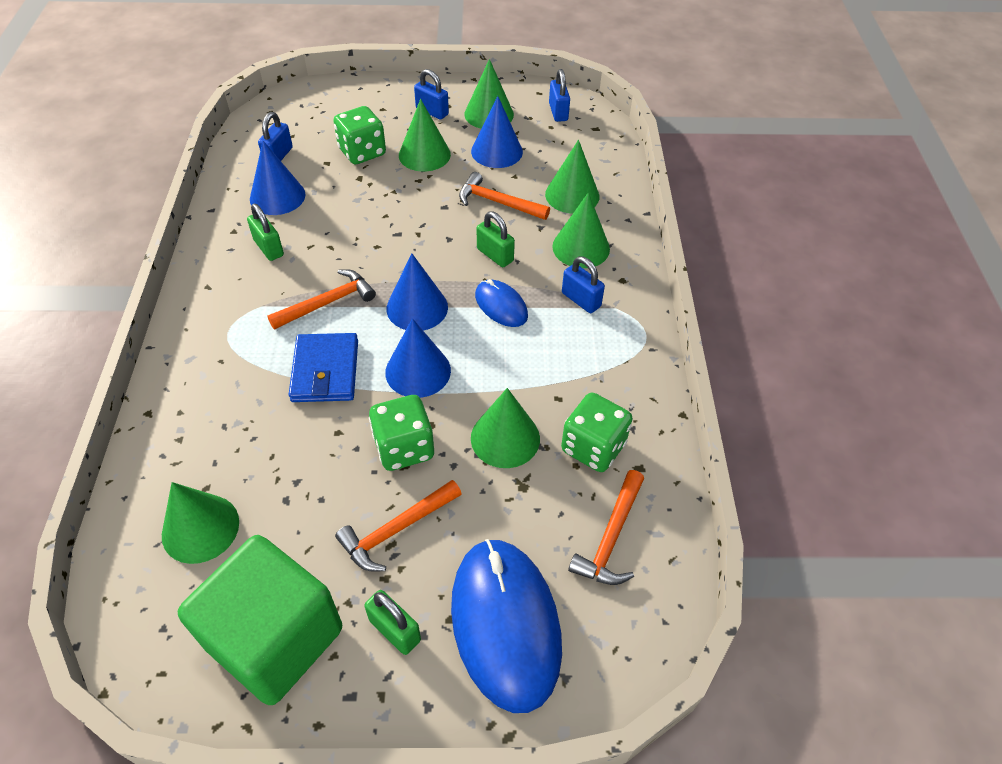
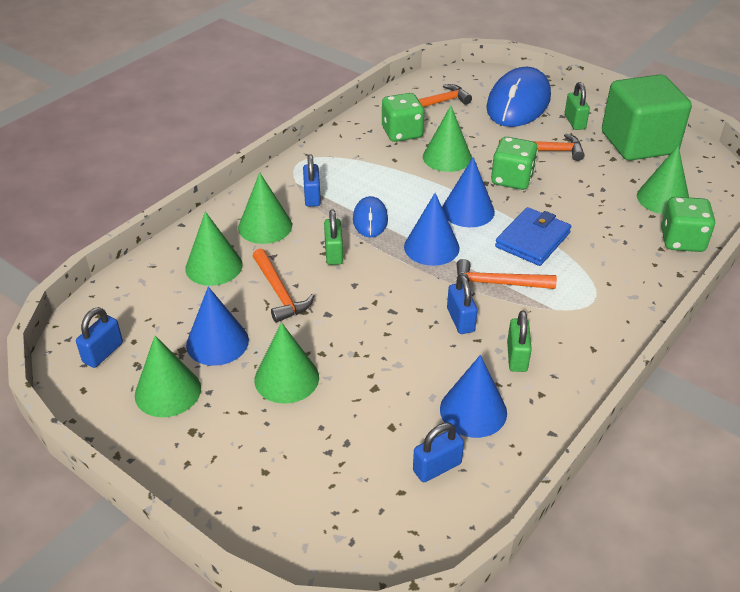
camera: 140 degrees left, 10 degrees down
green dice [333,106,386,164] -> green dice moved to [661,197,716,252]
blue padlock [414,69,449,120] -> blue padlock moved to [447,275,478,334]

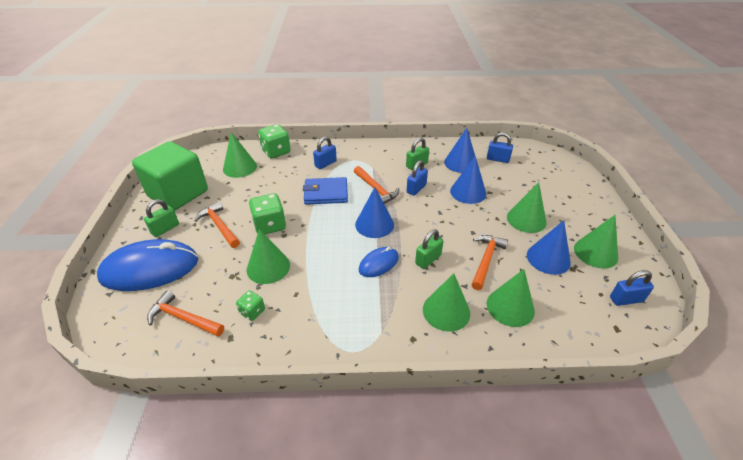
camera: 130 degrees left, 0 degrees up
blue padlock [303,154,321,207] -> blue padlock moved to [313,136,337,169]
green dice [382,93,425,142] -> green dice [236,291,265,321], size x0.56
blue cone [442,157,495,227] -> blue cone moved to [450,156,486,204]

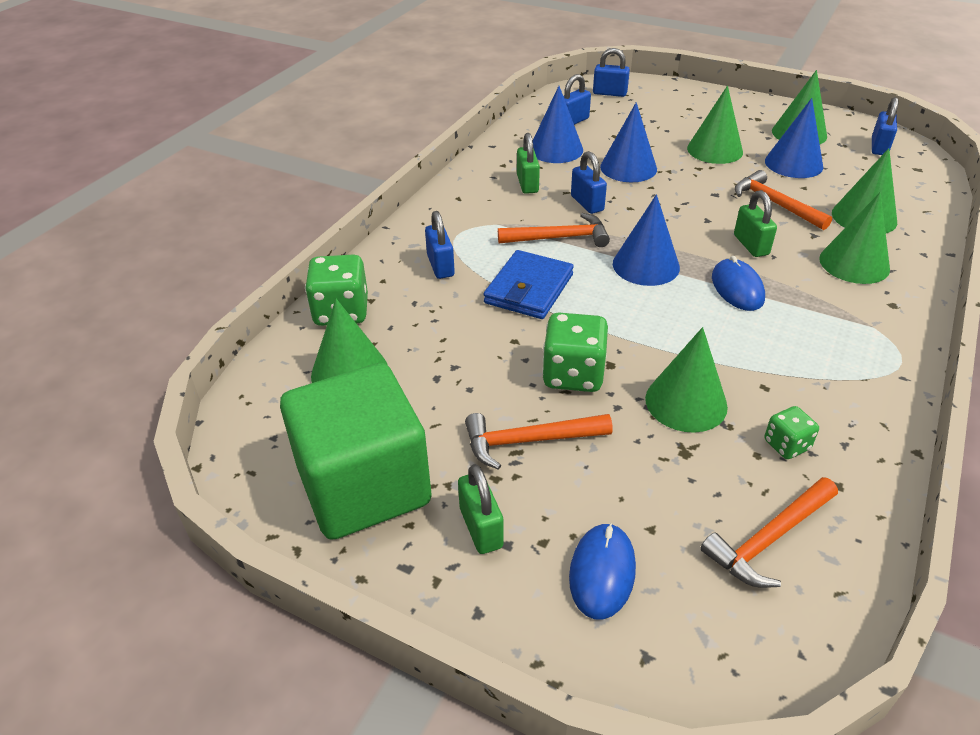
camera: 60 degrees left, 0 degrees up
blue mouse [97,239,198,291] -> blue mouse [569,523,636,620], size x0.51
none -> blue padlock [593,48,630,97]

